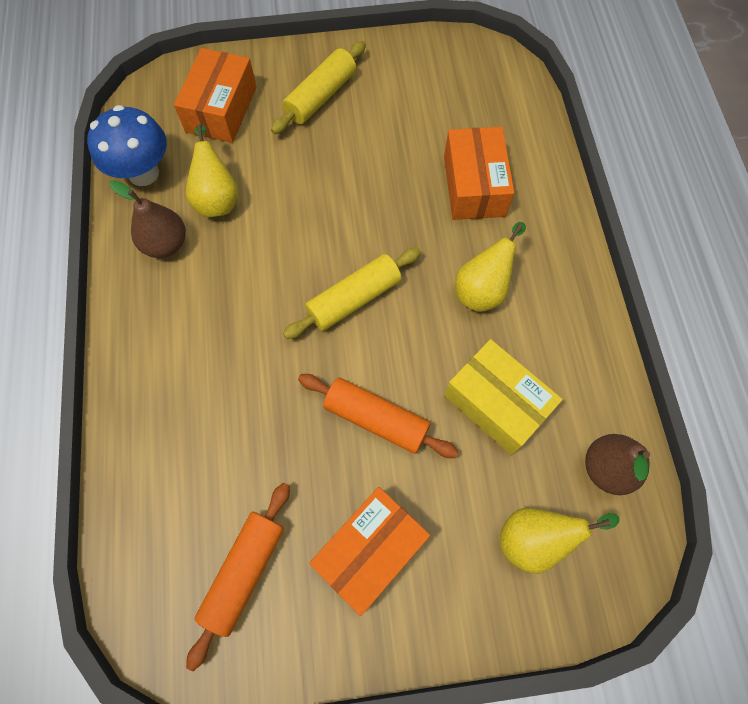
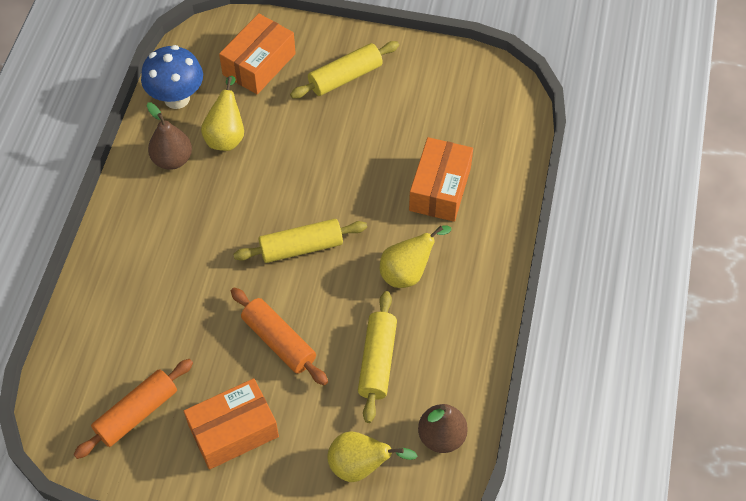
camera: 20 degrees right, 10 degrees down
yellow box [444,339,563,455] -> yellow rolling pin [358,291,397,423]

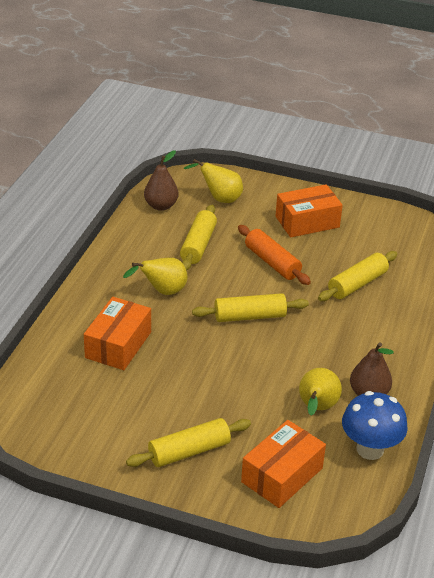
camera: 175 degrees left, 20 degrees down
orange rolling pin [73,359,193,459] -> none
none -> yellow rolling pin [318,251,397,301]

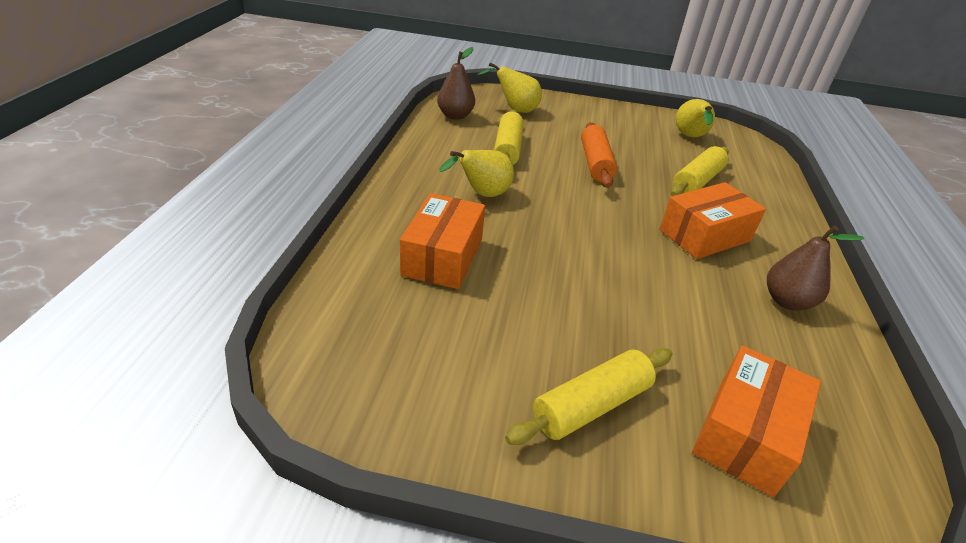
camera: 10 degrees left, 0 degrees up
yellow rolling pin [192,293,309,322] -> none
orange rolling pin [238,225,311,285] -> orange rolling pin turned 45 degrees clockwise [581,122,617,188]
orange box [276,184,343,238] -> orange box moved to [659,182,766,259]
yellow pear [299,368,342,416] -> yellow pear moved to [676,99,715,137]
blue mushroom [342,391,408,460] -> none

